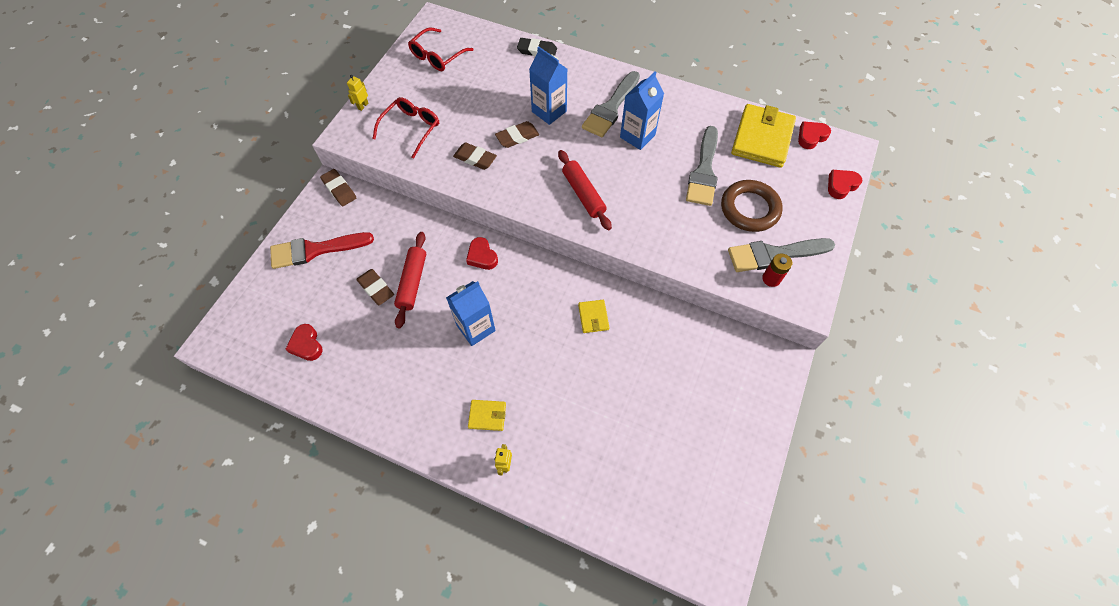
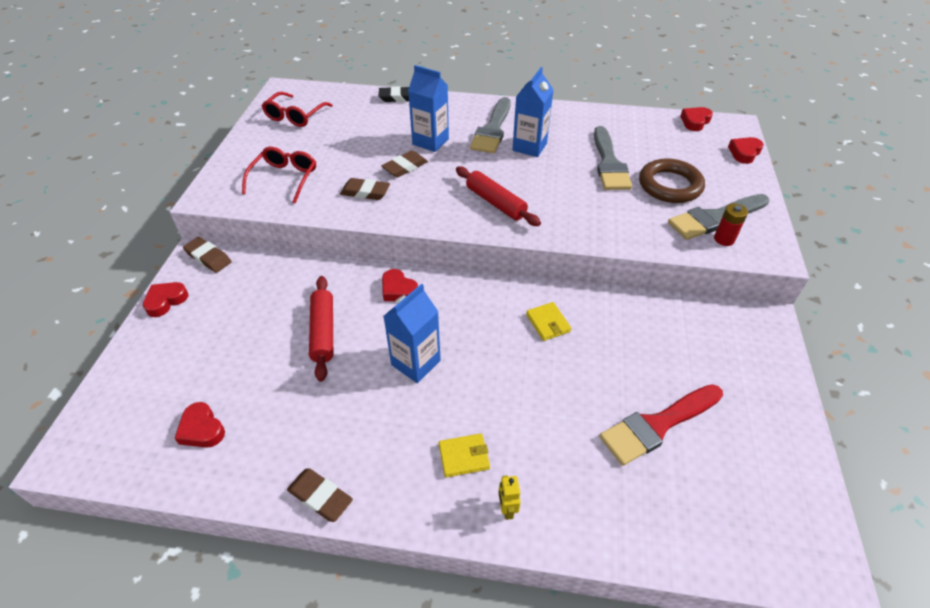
camera: 15 degrees left, 15 degrees down
red brush [270,232,374,269] -> red brush moved to [600,384,723,466]
yellow robot [347,75,368,111] -> none
brown eraser [356,269,394,305] -> brown eraser moved to [287,468,353,522]
yellow wallet [731,104,796,168] -> none
none -> red heart [143,282,188,317]

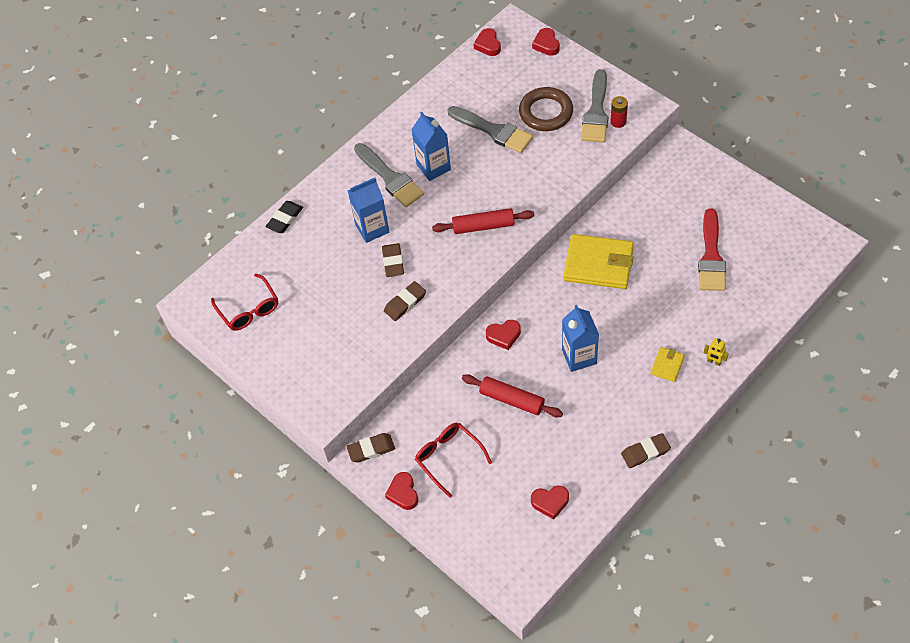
camera: 50 degrees left, 10 degrees up
red glasses [242,147,316,203] -> red glasses moved to [415,423,492,498]
yellow wallet [526,302,571,341] -> yellow wallet [564,234,634,289], size x2.13

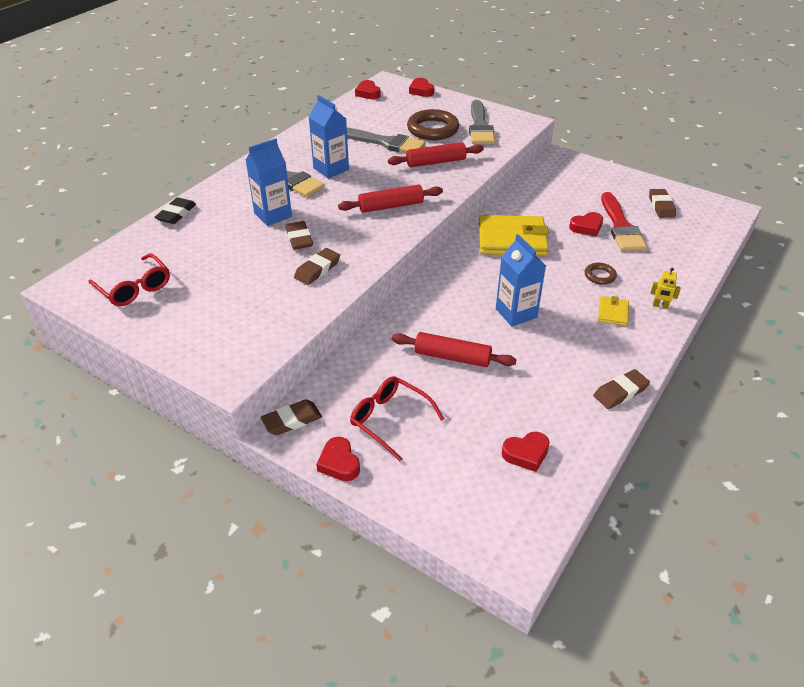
camera: 15 degrees left, 15 degrees down
red heart [486,320,521,350] -> red heart moved to [569,212,603,236]
red battery [610,96,628,128] -> none
none -> red rolling pin [388,142,484,167]
none -> brown ring [585,263,617,285]
none -> brown eraser [649,189,676,218]

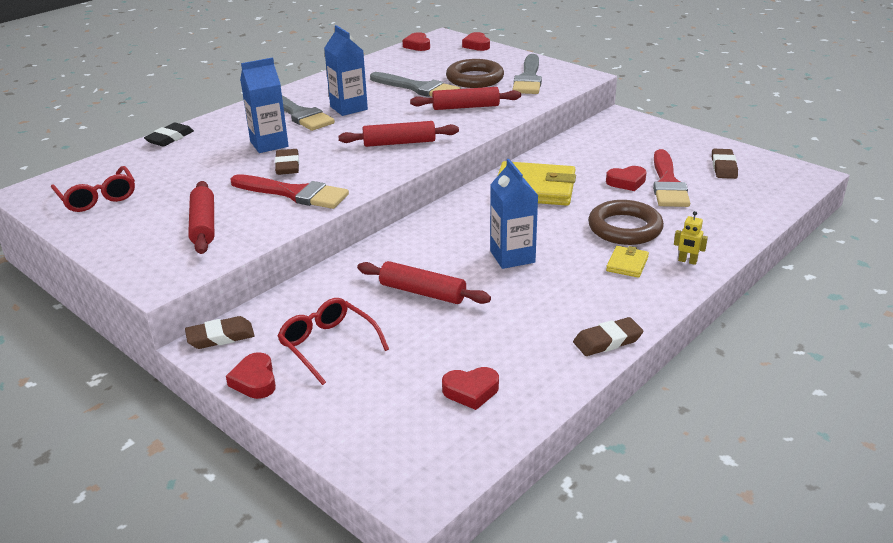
camera: 10 degrees right, 10 degrees down
brown eraser [294,248,340,285] -> red brush [231,174,349,209]
brown ring [585,263,617,285] -> brown ring [588,200,664,245], size x1.99
none -> red rolling pin [188,181,214,254]

